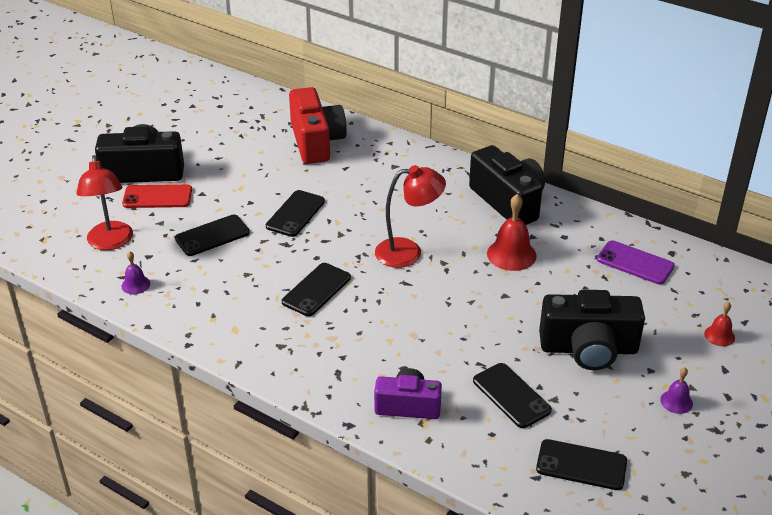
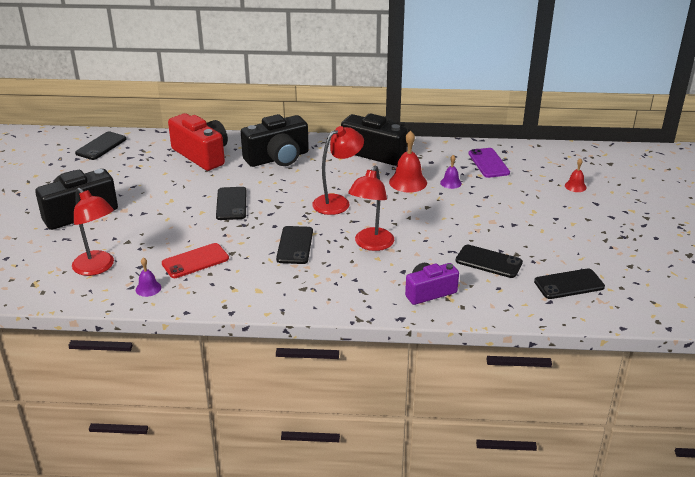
camera: 30 degrees left, 5 degrees down
red phone [122,184,192,208] -> red phone moved to [162,243,229,278]
black phone [175,214,250,256] -> black phone moved to [75,132,127,160]
black camera [539,290,645,370] -> black camera moved to [241,114,309,167]
purple phone [597,240,674,284] -> purple phone turned 75 degrees clockwise [468,148,510,178]
purple bell [660,367,693,414] -> purple bell moved to [440,155,462,189]
none -> red lamp [348,166,394,251]

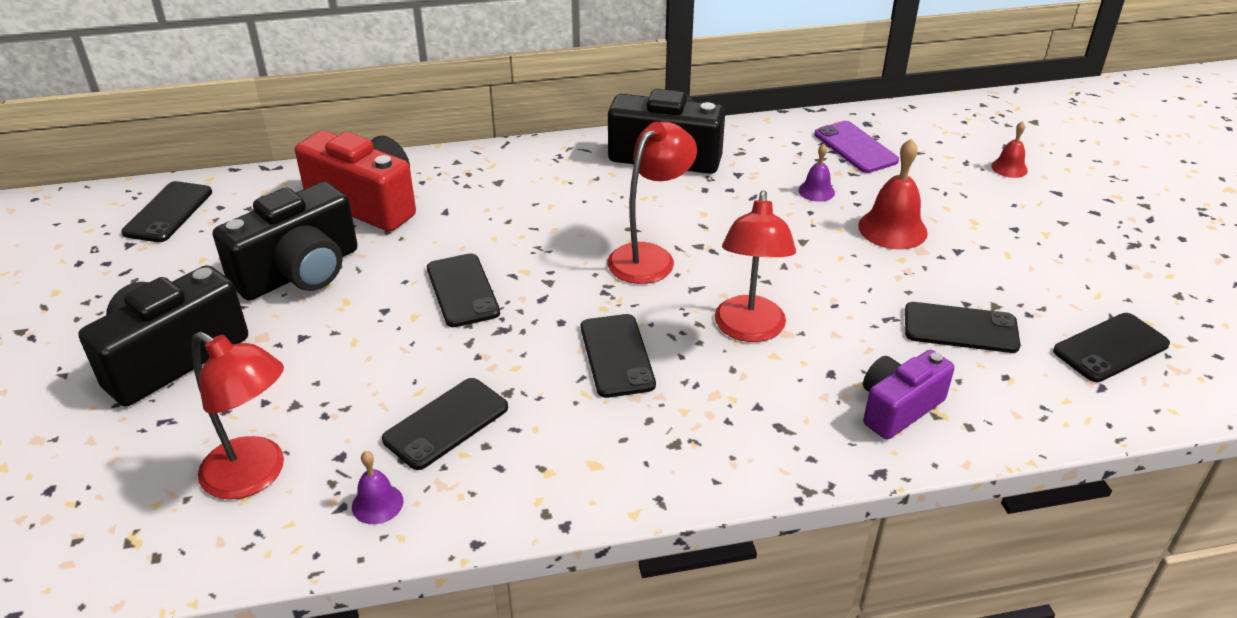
camera: 15 degrees left, 5 degrees up
red phone [162,243,229,278] -> black phone [382,378,508,470]
black camera [241,114,309,167] -> black camera moved to [213,181,358,301]
red bell [389,131,427,193] -> red bell moved to [858,139,928,250]

